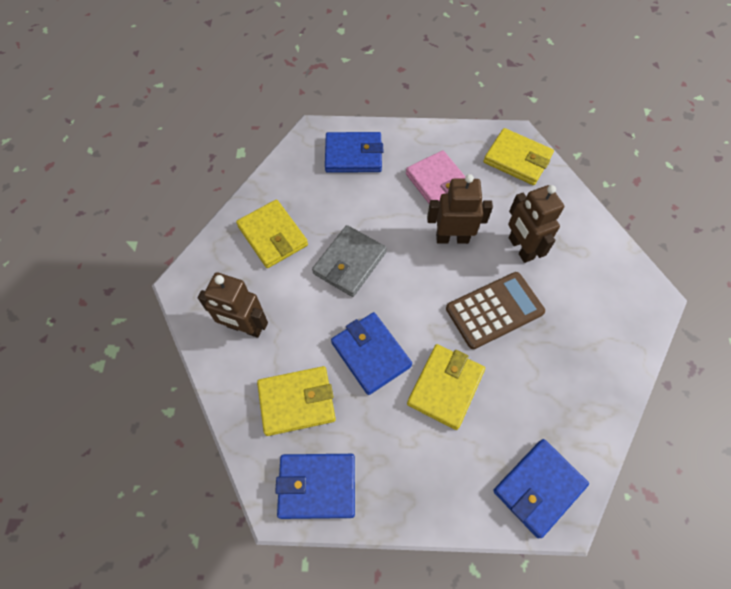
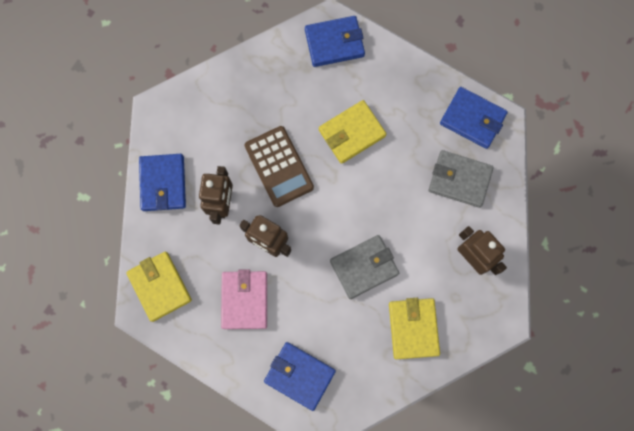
camera: 150 degrees left, 15 degrees up
yellow wallet [257,366,336,436] -> grey wallet [429,150,494,208]
blue wallet [331,312,412,395] -> blue wallet moved to [139,154,186,211]
brown calculator [446,272,545,349] -> brown calculator turned 120 degrees counterclockwise [245,126,314,207]

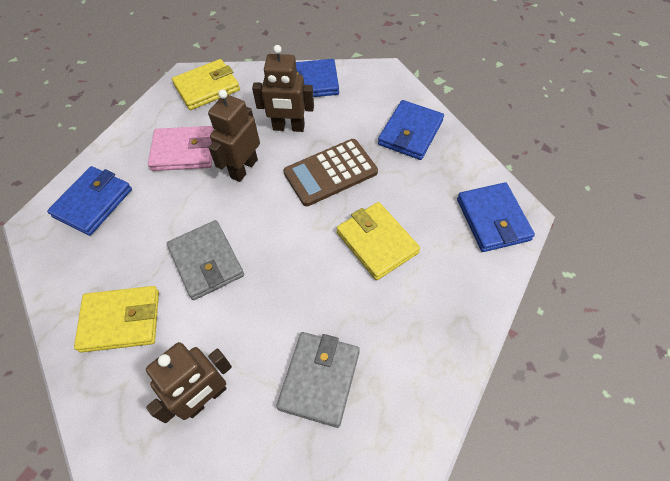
camera: 90 degrees right, 20 degrees down
blue wallet [440,87,508,149] -> blue wallet moved to [378,100,444,160]

